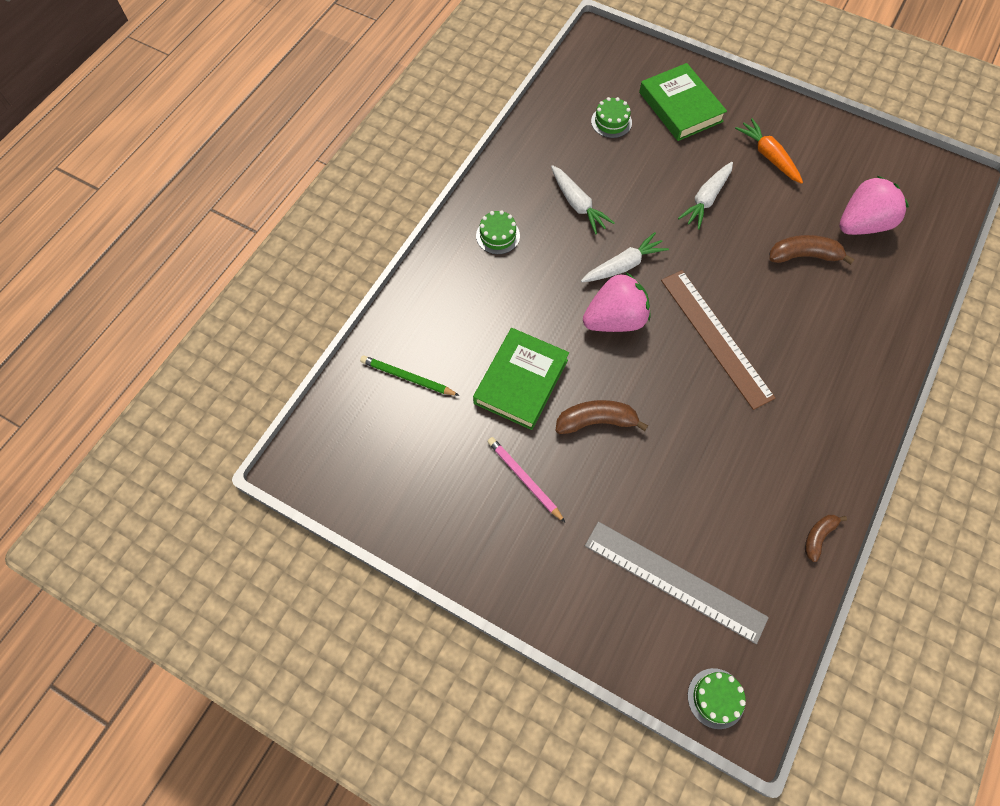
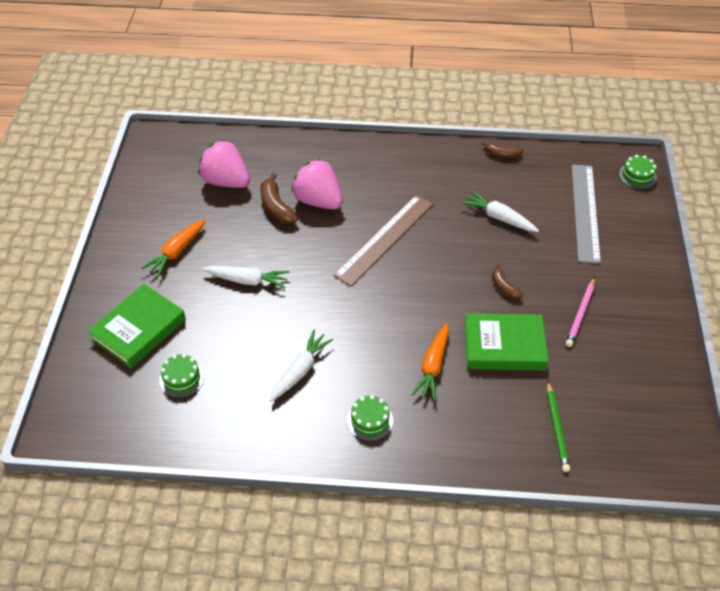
camera: 115 degrees left, 15 degrees down
brown banana [556,400,648,434] -> brown banana [492,264,523,299], size x0.62
white carrot [581,232,669,282] -> white carrot moved to [461,191,539,232]
pink strawberry [583,273,651,332] -> pink strawberry moved to [291,159,343,209]
none -> orange carrot [411,323,449,401]

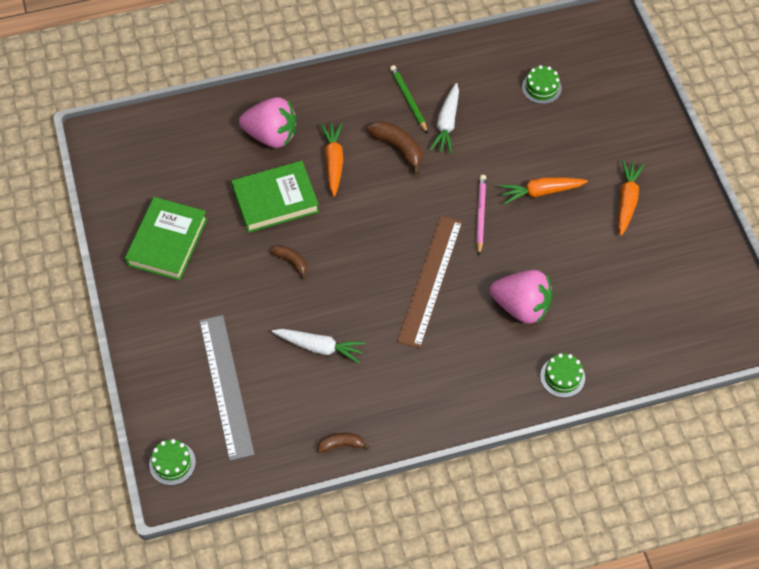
camera: 160 degrees right, 10 degrees up
green book [88,284,186,369] -> green book moved to [125,197,207,281]
pink strawberry [198,140,250,188] -> pink strawberry moved to [239,97,297,148]
white carrot [202,266,290,288] -> orange carrot [499,177,588,204]
brown banana [260,173,298,224] -> brown banana moved to [367,121,422,175]
green cake [347,395,393,441] -> green cake moved to [540,353,585,398]
green pencil [547,381,570,472] -> green pencil moved to [390,65,428,134]
pink pencil [566,277,595,347] -> pink pencil moved to [476,175,486,255]

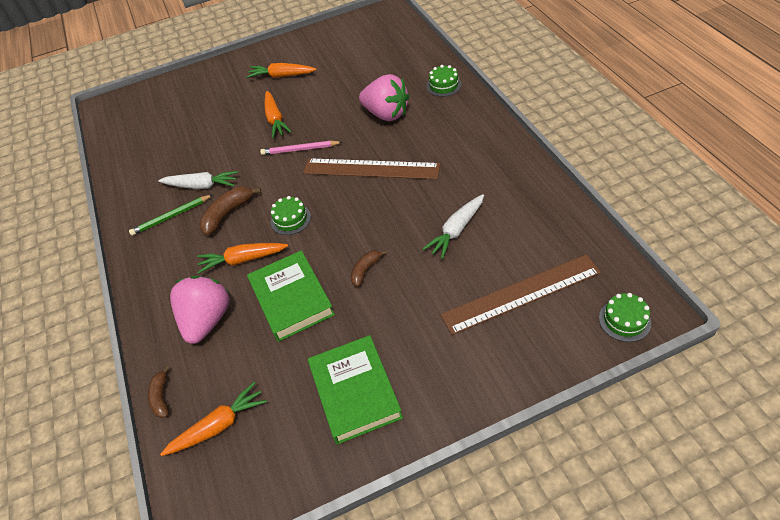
camera: 90 degrees left, 10 degrees down
green book [125,197,207,281] -> green book turned 60 degrees clockwise [308,335,403,445]
grey ruler [199,315,254,461] -> brown ruler [441,255,601,335]
white carrot [272,329,366,363] -> white carrot turned 150 degrees counterclockwise [423,194,484,259]
brown banana [317,433,370,453] -> brown banana moved to [148,366,170,418]
pink strawberry [490,270,552,324] -> pink strawberry turned 105 degrees clockwise [359,74,410,121]
green cake [522,65,562,104] -> green cake moved to [271,196,311,235]
none -> orange carrot [160,382,267,456]

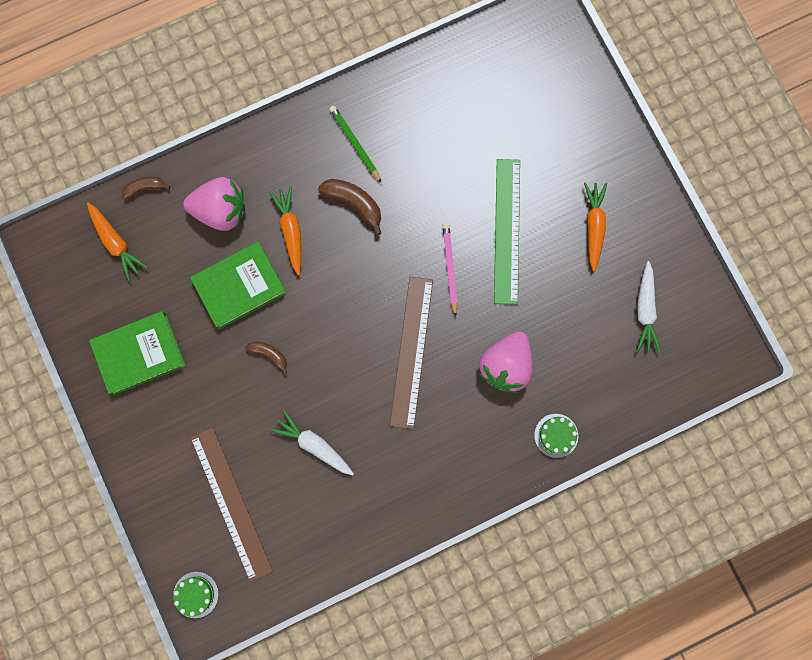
camera: 80 degrees right, 30 degrees up
white carrot [158,171,238,189] -> white carrot moved to [637,261,661,352]
orange carrot [264,91,291,138] -> green ruler [494,159,520,305]
green cake [271,196,311,235] -> none

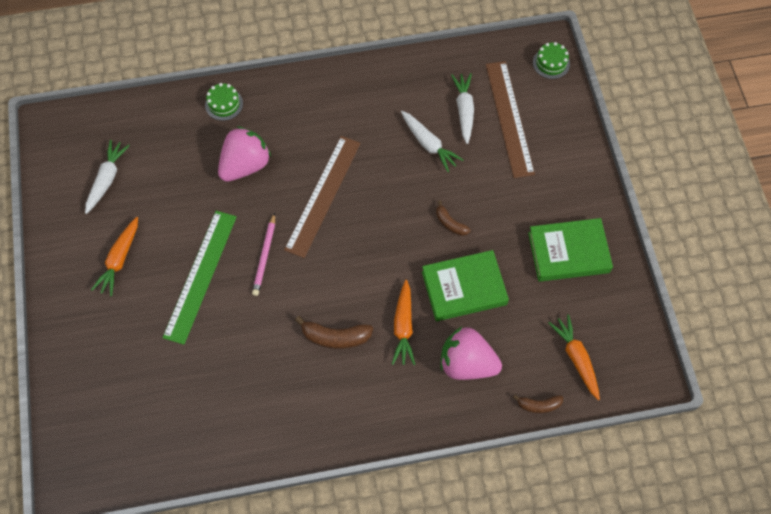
camera: 165 degrees left, 15 degrees down
brown banana [318,179,381,235] -> brown banana turned 45 degrees counterclockwise [295,316,373,349]
green pencil [329,106,382,183] -> none
none -> white carrot [451,73,474,144]

